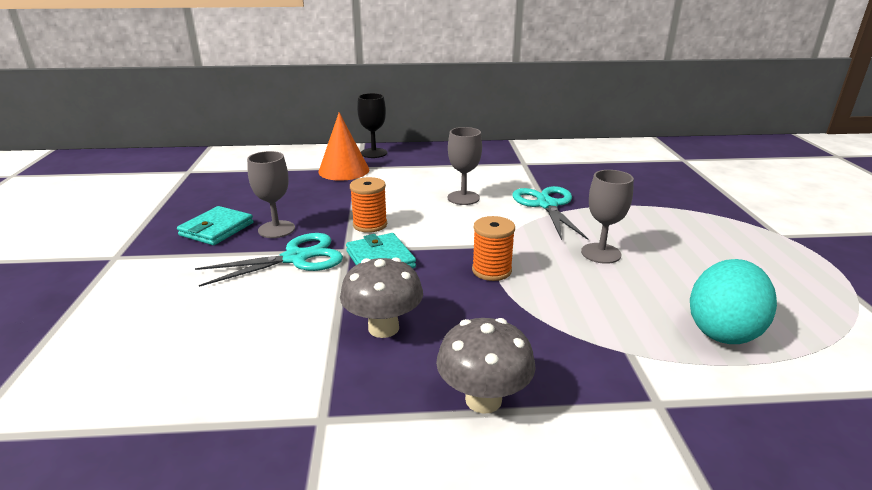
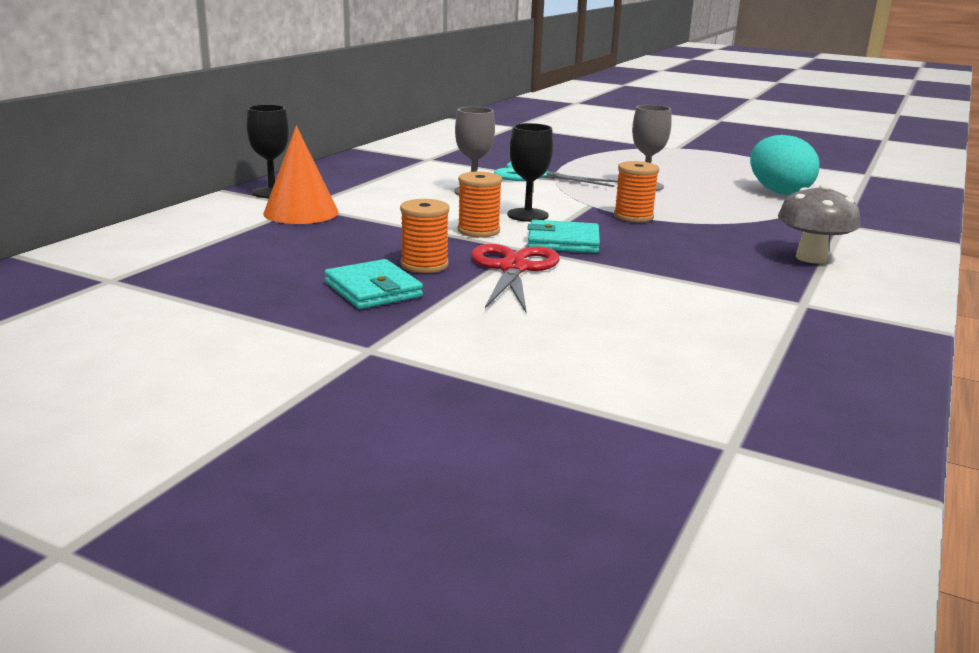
camera: 60 degrees left, 5 degrees down
turquoise scissors [195,233,343,287] -> red scissors [471,244,559,312]
grey goblet [247,151,295,238] -> orange spool [400,199,449,273]
grey mushroom [340,257,423,338] -> none
none -> black goblet [507,123,553,222]

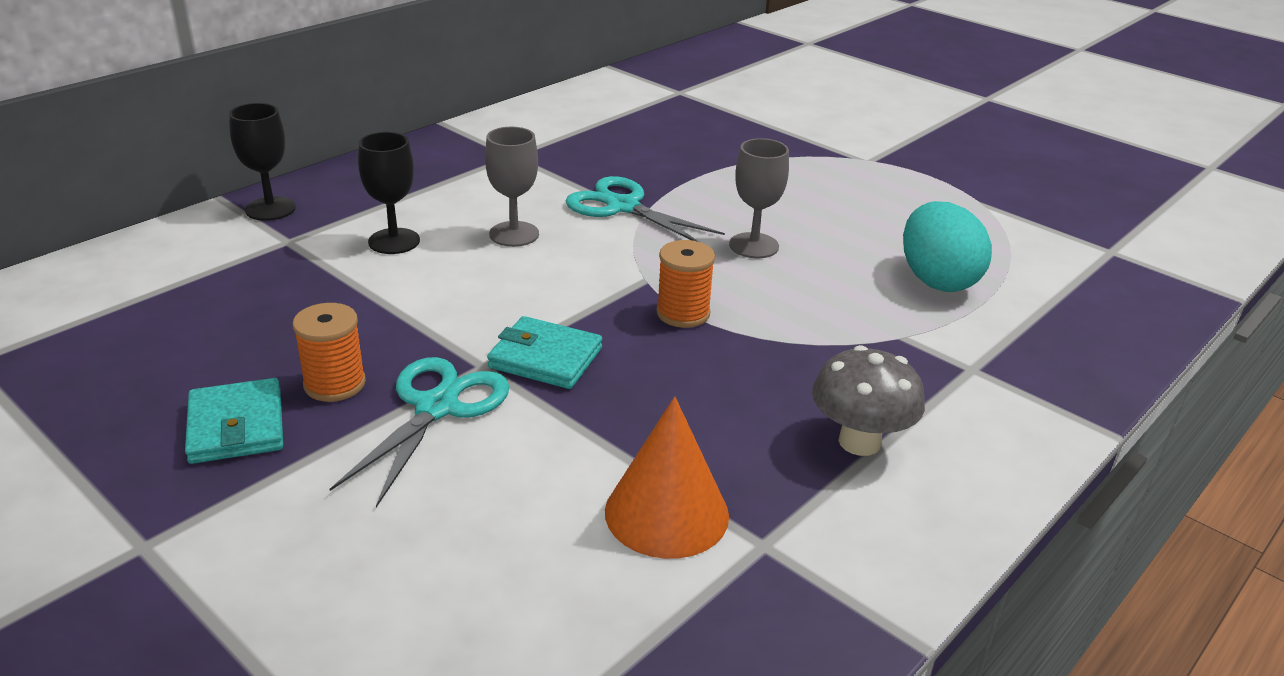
camera: 15 degrees right, 10 degrees up
orange cone [263,126,339,224] -> orange cone moved to [605,396,729,559]
orange spool [457,172,502,237] -> none
red scissors [471,244,559,312] -> turquoise scissors [329,357,510,507]
black goblet [507,123,553,222] -> black goblet moved to [358,132,420,254]

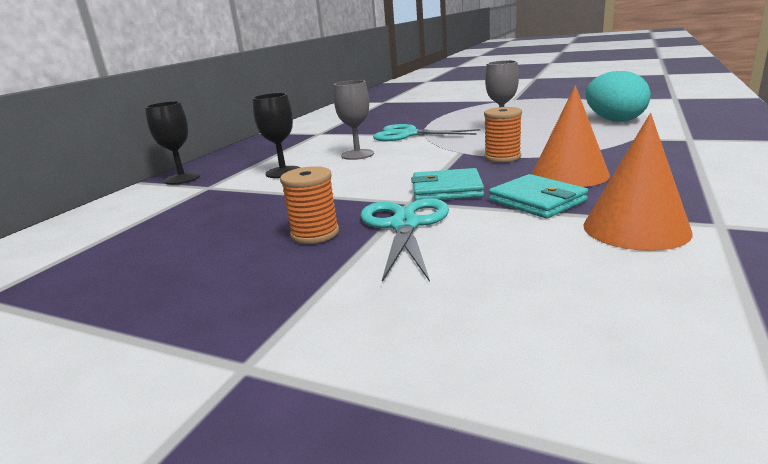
camera: 15 degrees left, 10 degrees down
turquoise wallet [185,378,283,464] -> turquoise wallet moved to [489,174,588,218]
grey mushroom [812,345,925,456] -> none
none -> orange cone [532,86,610,187]

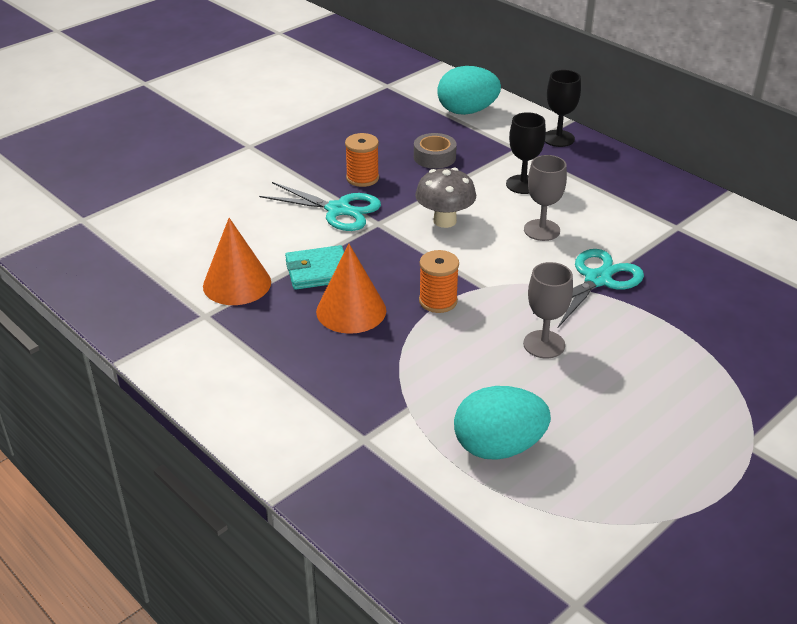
camera: 110 degrees right, 15 degrees up
turquoise wallet [411,168,484,201] -> none
none -> grey tape [414,133,457,169]
none -> grey mushroom [415,168,476,228]
none -> turquoise egg [438,66,501,115]

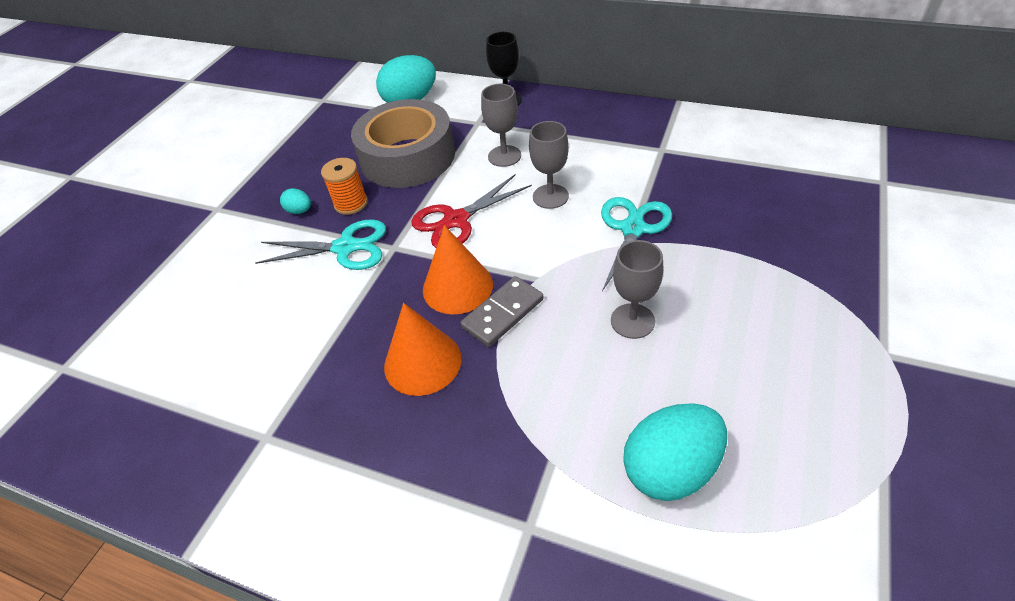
camera: 20 degrees left, 10 degrees up
orange cone [203,218,271,305] -> orange cone moved to [423,225,493,314]
turquoise wallet [285,245,344,290] -> none
grey tape [414,133,457,169] -> grey tape [351,99,455,188], size x2.25
grey mushroom [415,168,476,228] -> red scissors [411,175,532,248]
orange spool [419,250,459,313] -> grey domino [460,276,543,347]
black goblet [506,112,546,194] -> grey goblet [481,84,521,167]
none -> turquoise egg [280,188,311,214]

